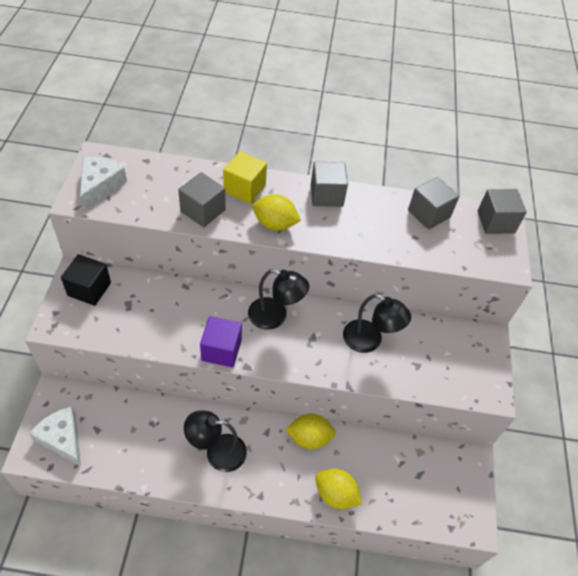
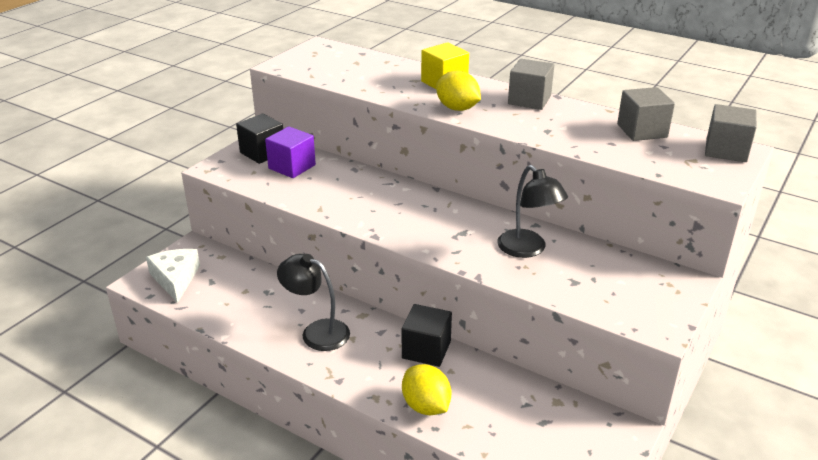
camera: 30 degrees right, 20 degrees down
white cheese [80,157,127,209] -> none
grey cube [178,172,226,227] -> none
purple cube [200,316,242,368] -> purple cube moved to [265,126,316,178]
black lamp [248,269,309,330] -> none
yellow lemon [285,414,336,449] -> black cube [402,304,452,367]

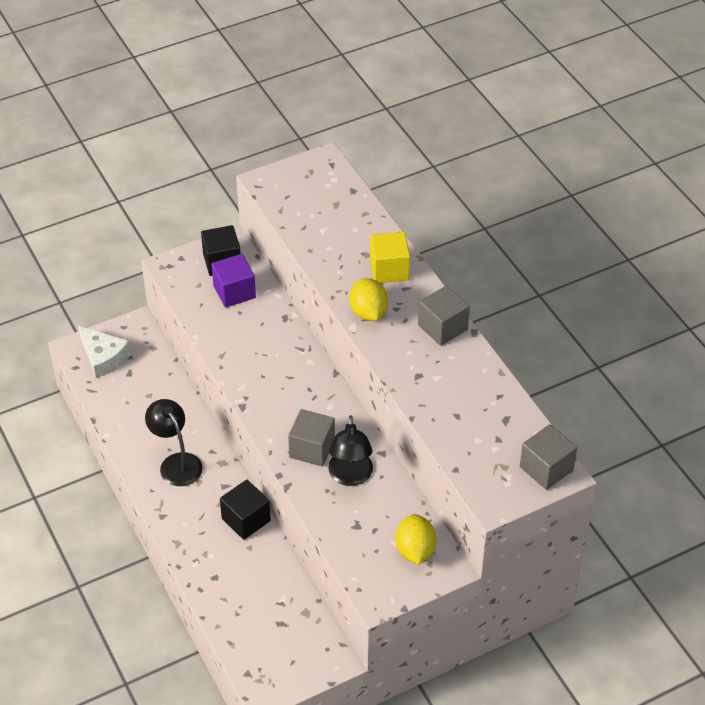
camera: 30 degrees right, 15 degrees up
white cheese [146,249,200,303] -> white cheese turned 120 degrees clockwise [78,326,131,378]
yellow lemon [402,364,451,415] -> yellow lemon moved to [395,514,436,565]
grey cube [617,87,675,141] -> grey cube moved to [288,409,335,467]

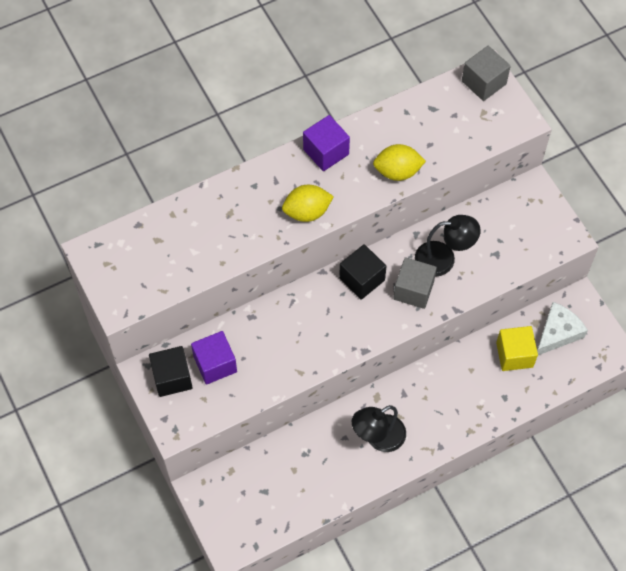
camera: 90 degrees left, 15 degrees up
white cheese [78,326,131,378] -> white cheese moved to [537,302,588,355]
black cube [220,480,271,540] -> black cube moved to [339,244,387,300]
yellow cube [370,232,410,283] -> yellow cube moved to [496,326,538,371]
yellow lemon [395,514,436,565] -> yellow lemon moved to [373,144,426,181]
grey cube [418,285,470,346] -> purple cube [303,115,350,171]

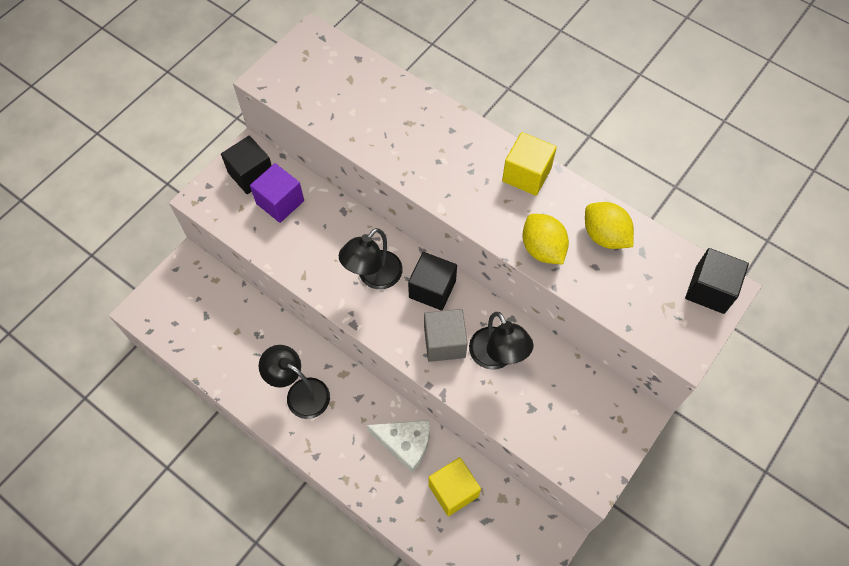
camera: 65 degrees right, 0 degrees up
yellow lemon [282,185,334,222] -> yellow lemon moved to [585,202,634,249]
purple cube [303,115,350,171] -> yellow cube [502,132,557,196]
grey cube [462,46,511,101] -> black cube [685,248,749,314]
white cheese [537,302,588,355] -> white cheese moved to [367,420,430,473]
none -> black lamp [339,228,403,289]

